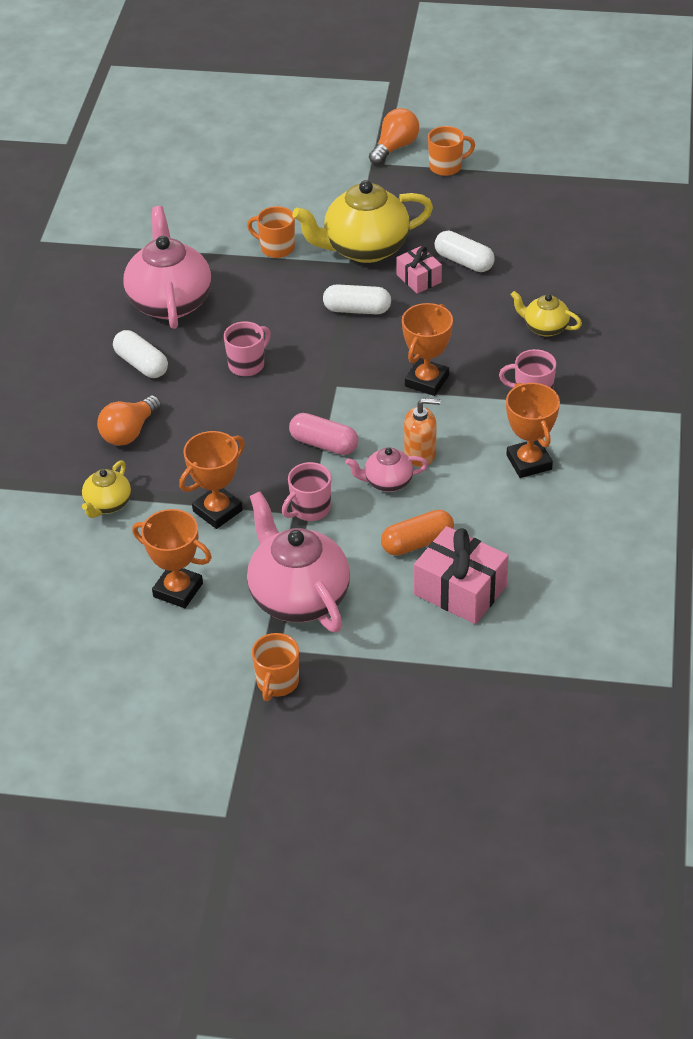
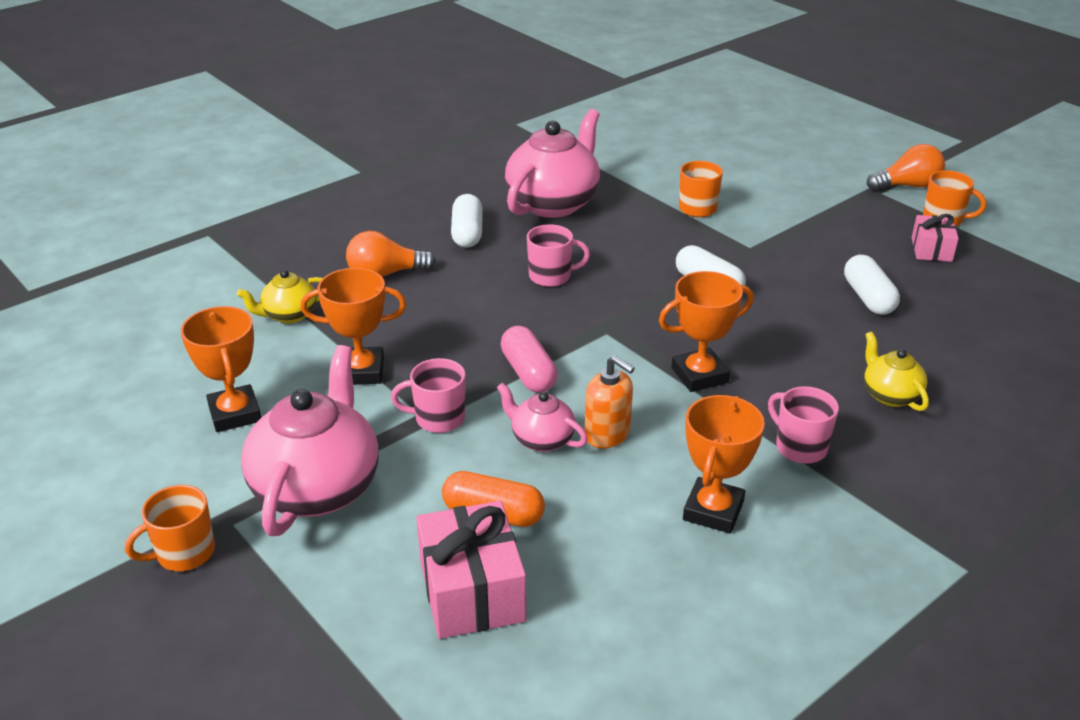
camera: 40 degrees right, 10 degrees down
yellow teapot [292,180,433,263] -> none
pink gift [396,246,442,294] -> pink gift moved to [912,214,959,262]

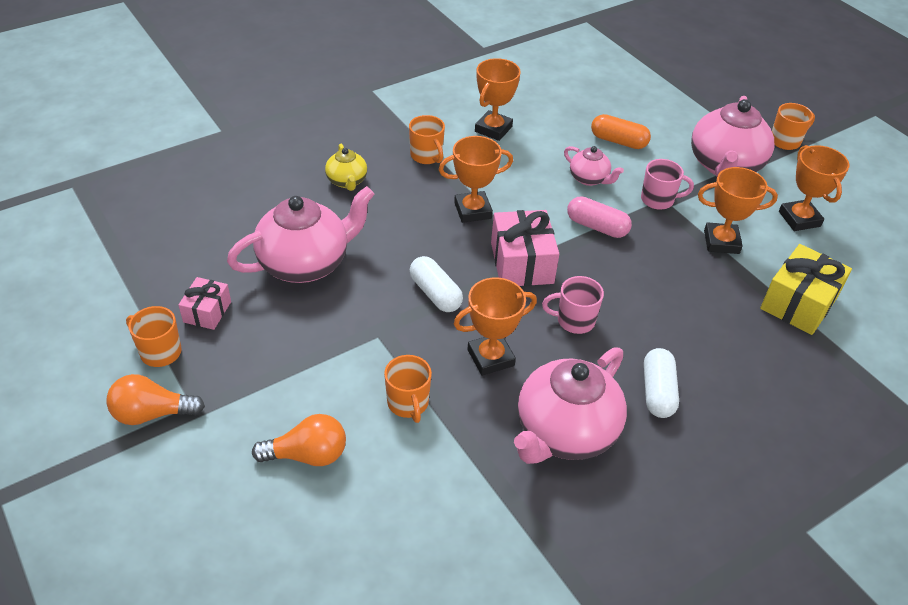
camera: 175 degrees left, 10 degrees up
yellow teapot [237,270,322,324] -> yellow gift [760,244,852,335]
orange light bulb [346,231,436,277] -> orange light bulb moved to [252,414,346,466]
pink gift [416,501,526,639] -> pink gift moved to [491,210,559,286]
pink capsule [501,326,558,393] -> pink capsule turned 45 degrees counterclockwise [567,196,632,238]
orange soap dispenser [585,355,635,448] -> none
pink mug [768,386,839,464] -> orange mug [409,115,445,164]
white capsule [844,255,900,315] -> pink teapot [227,186,374,283]
none -> orange trophy [454,277,537,376]

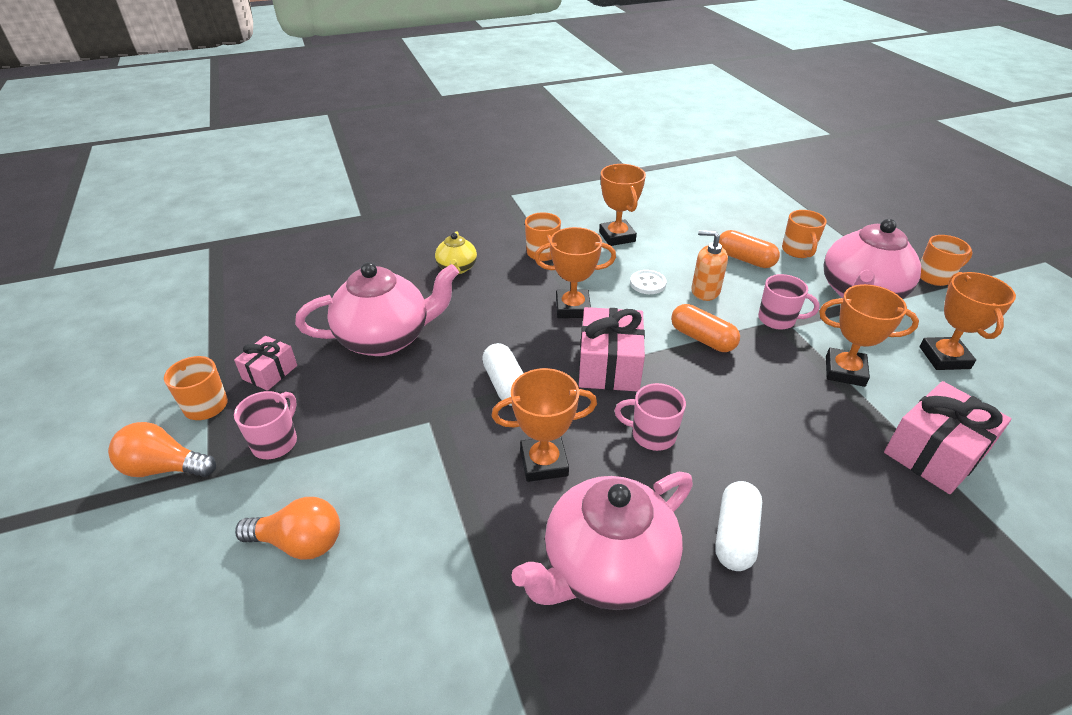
camera: 15 degrees right, 5 degrees down
orange mug [384,355,432,423] -> orange mug moved to [782,210,827,258]
orange trophy [475,58,521,141] -> orange trophy turned 60 degrees counterclockwise [599,164,646,246]
pink teapot [564,146,624,186] -> orange soap dispenser [691,230,728,301]
pink capsule [567,196,632,238] -> orange capsule [671,304,740,352]
yellow gift [760,244,852,335] -> pink gift [884,381,1012,494]
none -> pink mug [234,391,297,459]
none -> white button [630,270,667,294]

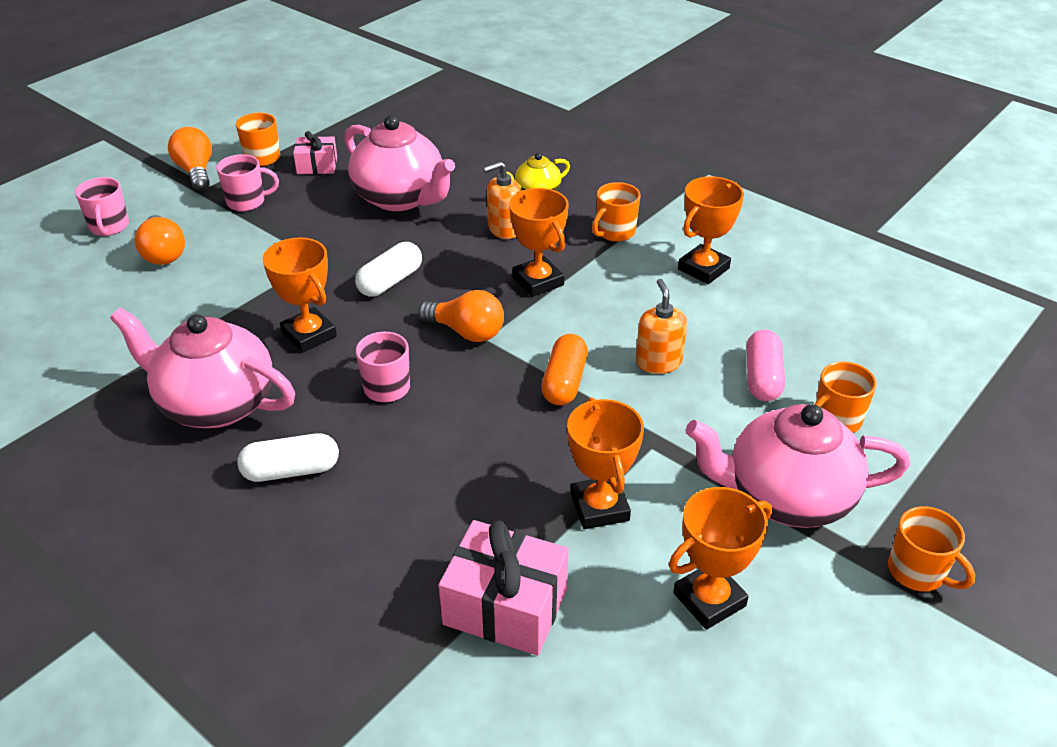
camera: 60 degrees right, 0 degrees up
pink gift [579,307,645,392] -> orange light bulb [418,290,504,342]
white button [630,270,667,294] -> none
orange capsule [719,230,780,268] -> pink capsule [746,330,785,401]
pink mug [758,274,820,330] -> pink mug moved to [75,177,129,236]
none -> orange soap dispenser [483,161,521,239]

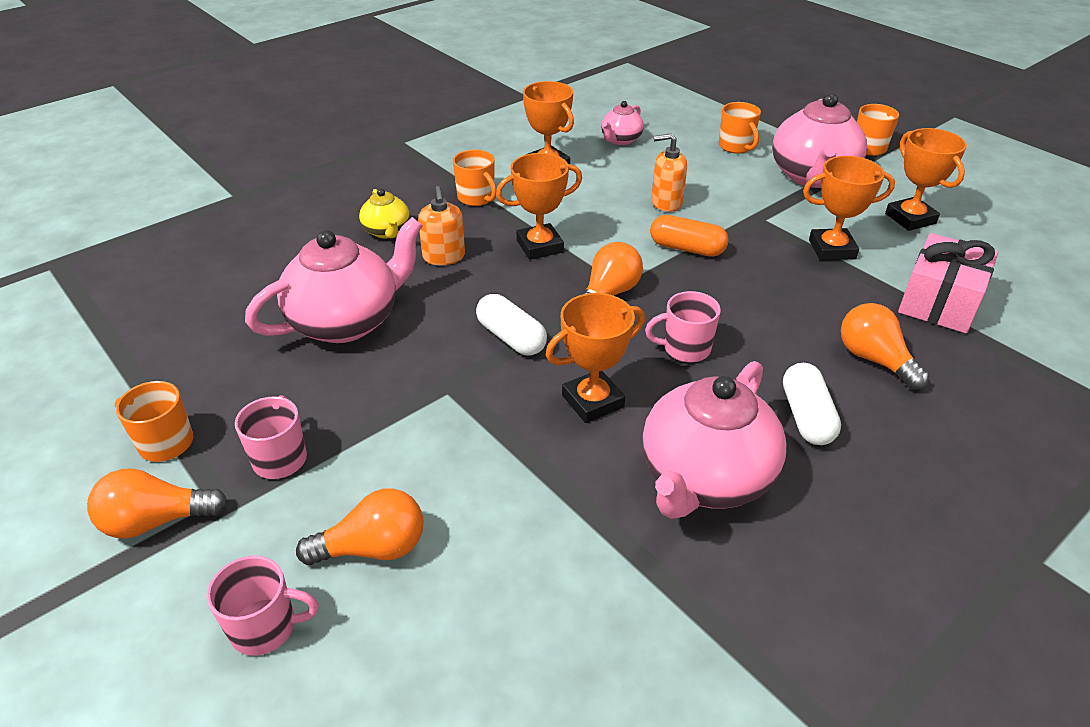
camera: 80 degrees left, 0 degrees up
pink gift [293,131,337,174] -> none
pink capsule [746,330,785,401] -> none
none -> pink teapot [601,101,644,145]
none -> orange light bulb [841,303,930,390]

